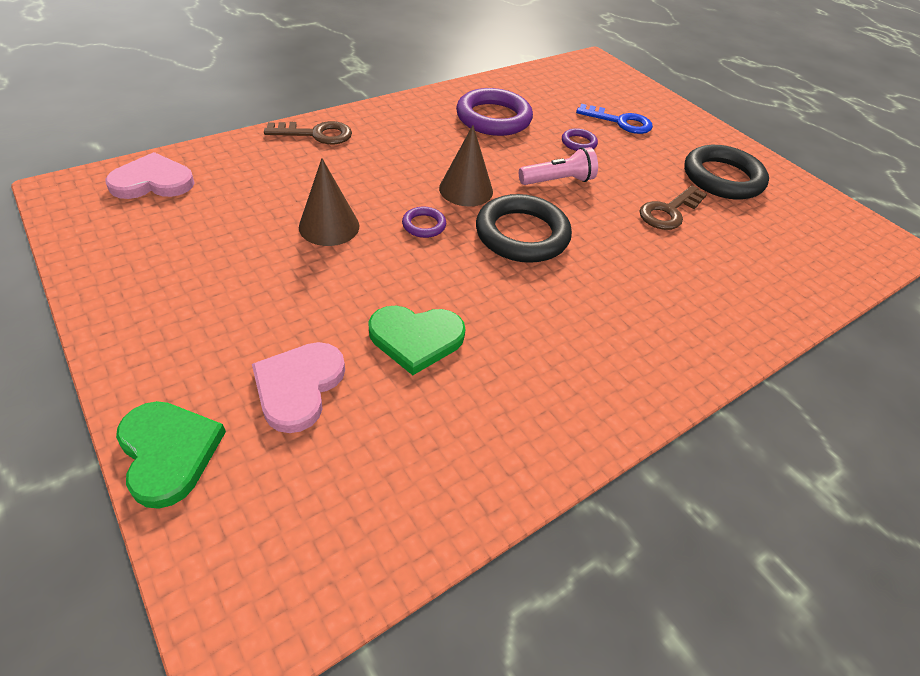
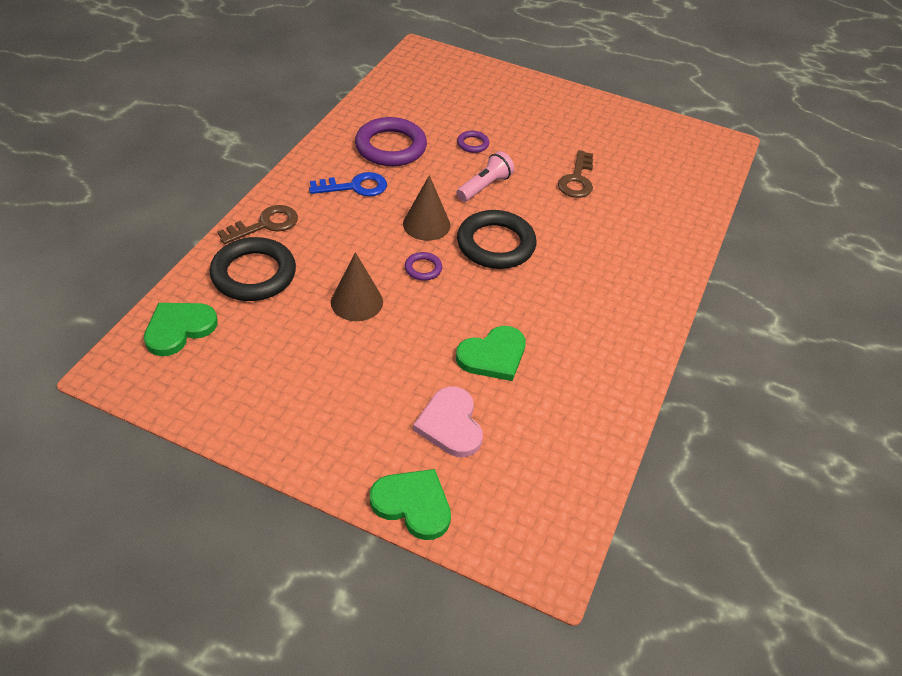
camera: 30 degrees left, 0 degrees up
pink heart [106,152,195,199] -> green heart [144,303,218,356]
blue key [576,104,653,134] -> blue key moved to [309,172,387,196]
black ring [684,145,769,200] -> black ring moved to [210,237,296,301]

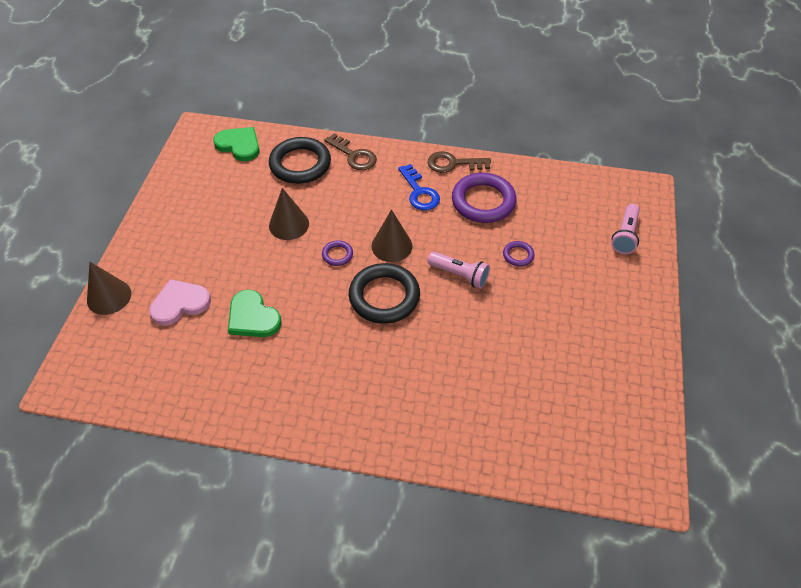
camera: 80 degrees right, 5 degrees up
green heart [370,469,451,540] -> brown cone [87,262,131,315]
brown key [558,150,593,198] -> brown key moved to [427,151,491,173]
none -> pink flashlight [612,204,640,254]

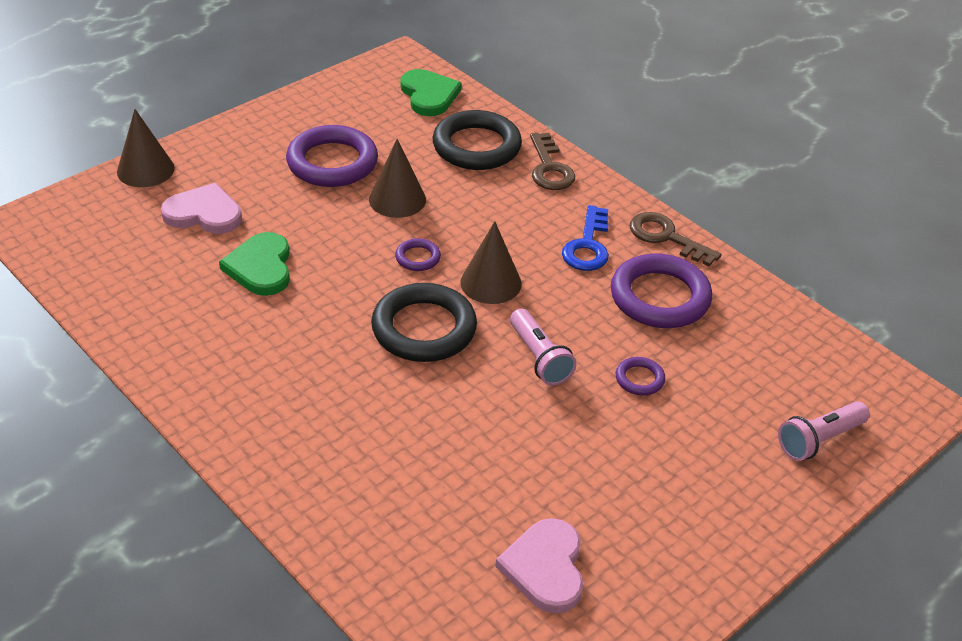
camera: 35 degrees right, 10 degrees down
none -> purple ring [286,125,378,187]
none -> pink heart [495,518,583,614]

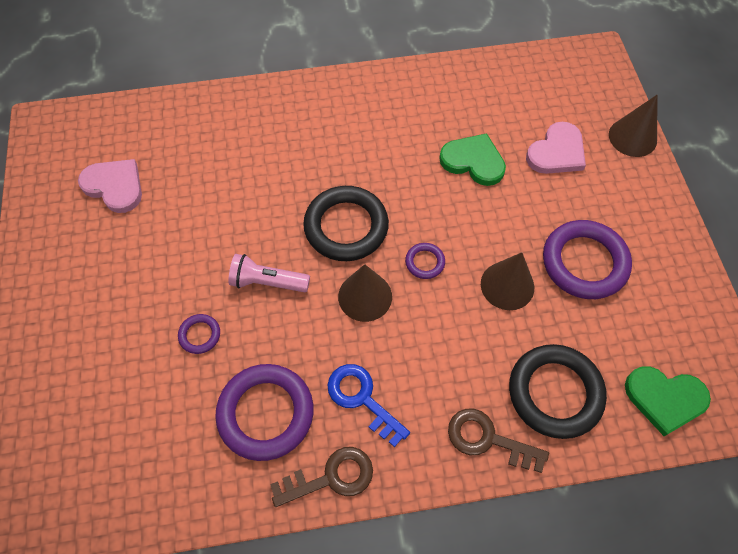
camera: 125 degrees right, 20 degrees up
pink flashlight [778,401,870,461] -> none

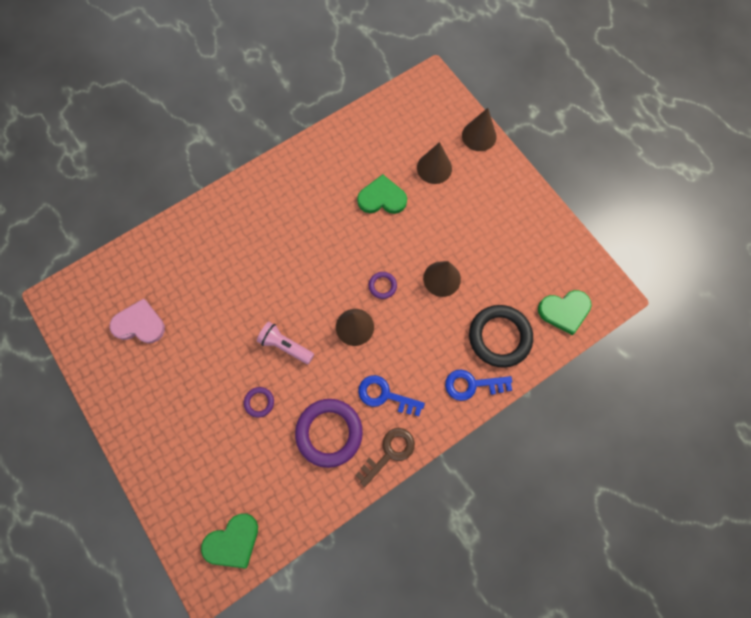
camera: 25 degrees left, 10 degrees up
pink flashlight [228,254,310,292] -> pink flashlight turned 45 degrees clockwise [257,322,314,364]
black ring [303,186,389,261] -> none
brown key [448,409,549,473] -> blue key [445,370,512,401]
pink heart [526,122,586,174] -> brown cone [417,142,452,184]
purple ring [543,220,632,299] -> none
none -> green heart [201,514,258,569]

